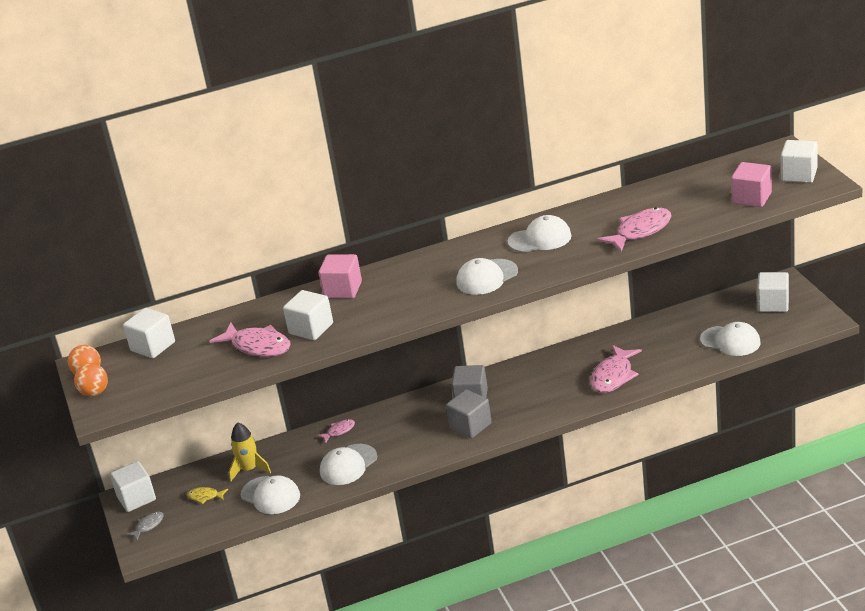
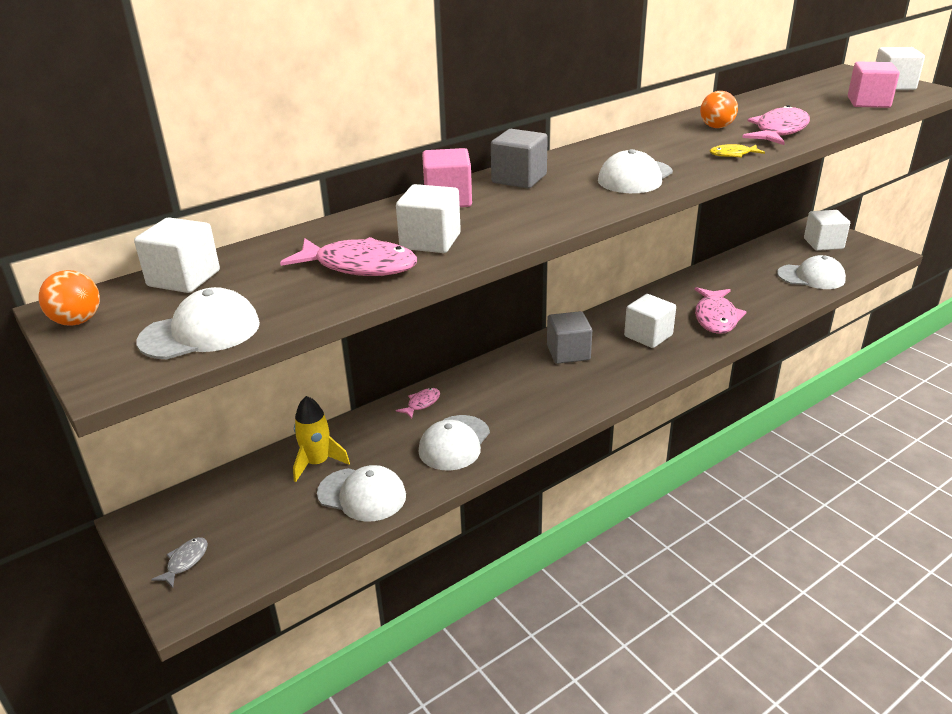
camera: 20 degrees left, 0 degrees up
orange ball [74,363,108,396] -> orange ball moved to [700,91,738,128]
white cube [110,461,156,512] -> white cube moved to [624,294,676,348]
yellow fish [187,487,228,504] -> yellow fish moved to [709,144,765,158]
grey cube [446,389,492,438] -> grey cube moved to [491,129,548,188]
white cap [508,215,572,253] -> white cap moved to [136,287,260,359]

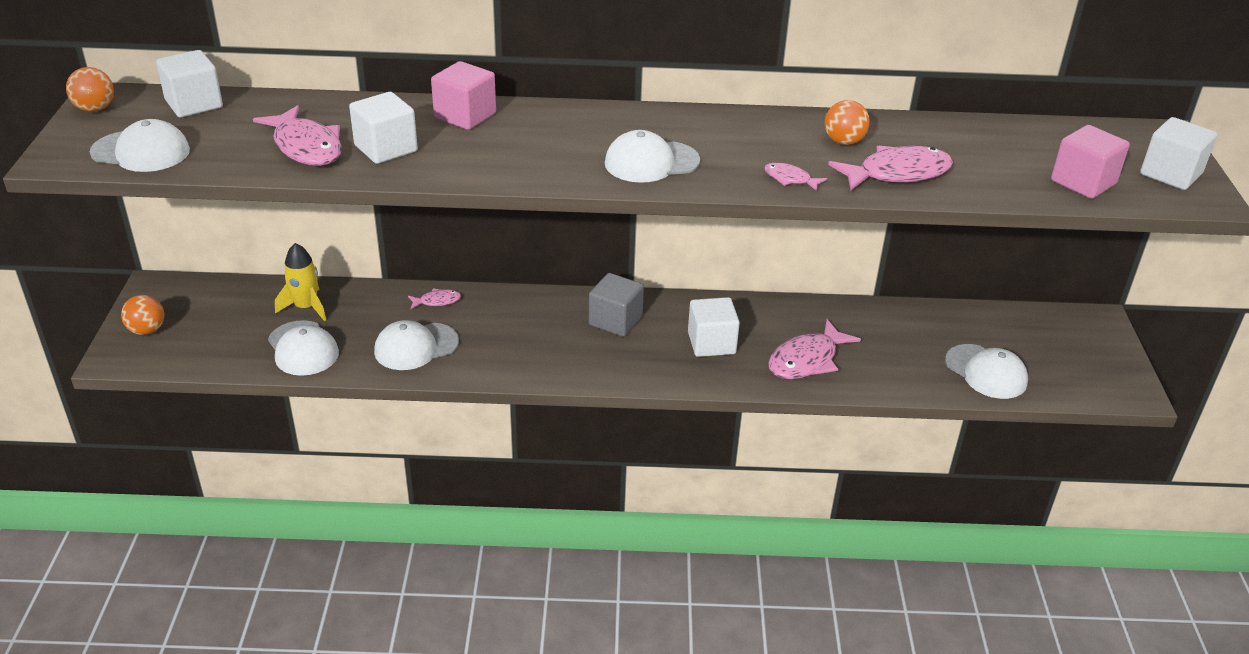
camera: 35 degrees right, 5 degrees up
grey fish [151,537,208,588] -> orange ball [121,295,164,335]
grey cube [491,129,548,188] -> none
yellow fish [709,144,765,158] -> pink fish [764,163,827,191]
white cube [804,210,850,251] -> none

